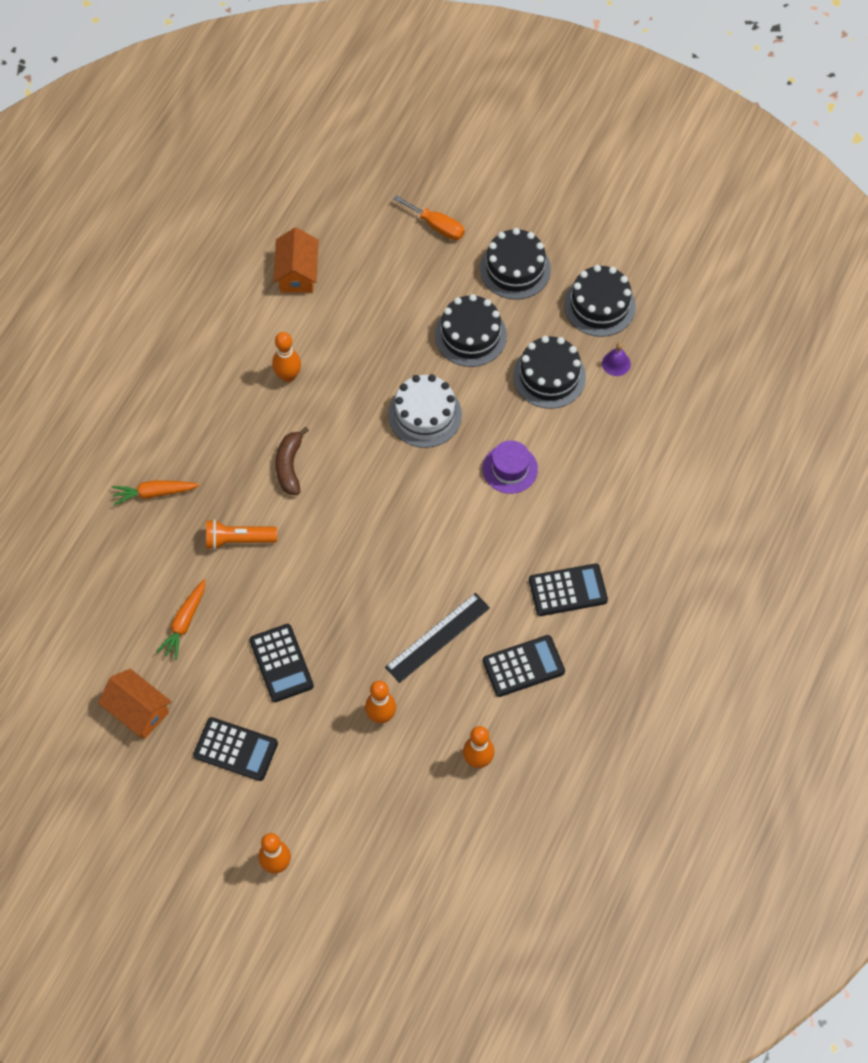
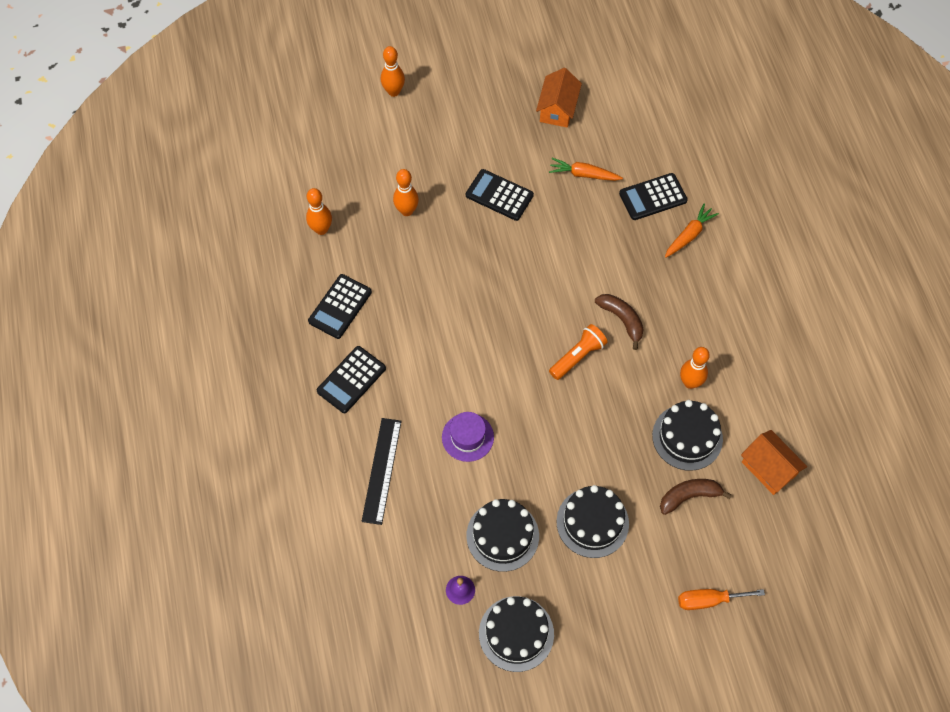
camera: 140 degrees right, 0 degrees up
orange house [98,669,172,739] -> orange house turned 75 degrees counterclockwise [536,68,582,128]
orange carrot [156,579,206,660] -> orange carrot turned 60 degrees counterclockwise [549,158,623,181]
black calculator [193,717,278,781] -> black calculator moved to [619,173,688,220]
orange flashlight [206,519,277,550] -> orange flashlight moved to [549,324,608,380]
black ruler [385,593,490,683] -> black ruler moved to [362,418,402,525]
white cake [388,374,462,448] -> none
black cake [480,228,551,300] -> black cake moved to [652,400,723,471]
none -> brown banana [660,479,732,515]

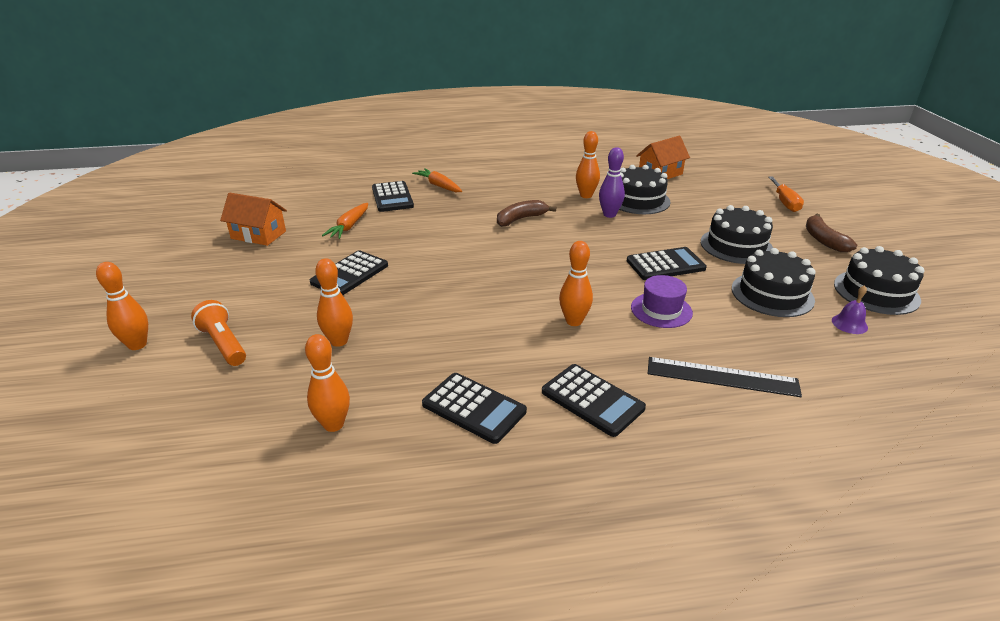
camera: 85 degrees left, 30 degrees down
orange flashlight [549,324,608,380] -> orange flashlight moved to [191,300,246,366]
brown banana [660,479,732,515] -> brown banana moved to [806,214,857,252]
none -> orange bowling pin [559,241,593,326]
none -> purple bowling pin [599,147,625,218]
none -> black calculator [627,247,707,280]

